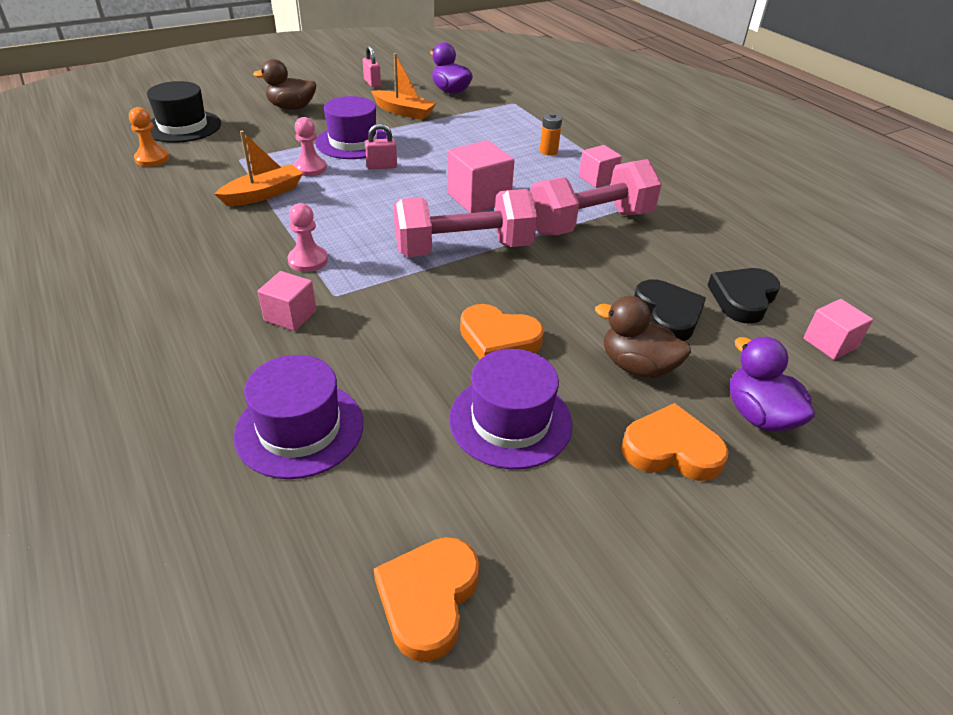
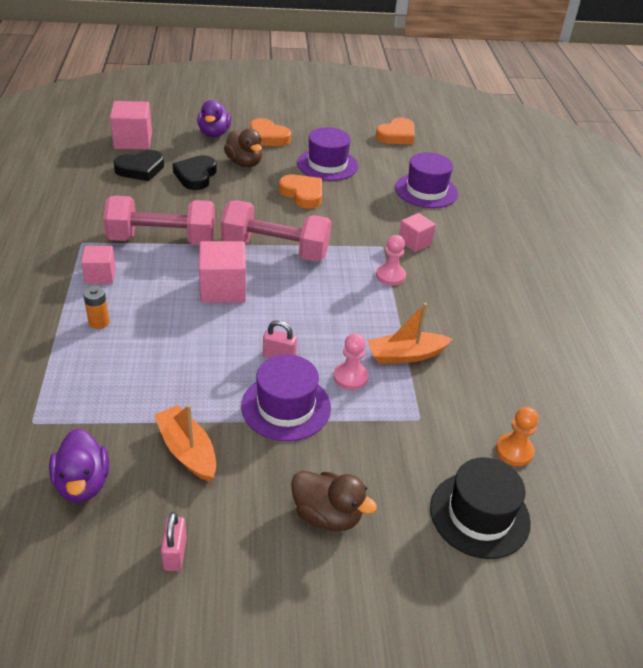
camera: 155 degrees left, 0 degrees up
pink cube [803,299,873,360] -> pink cube [110,101,152,150], size x1.60

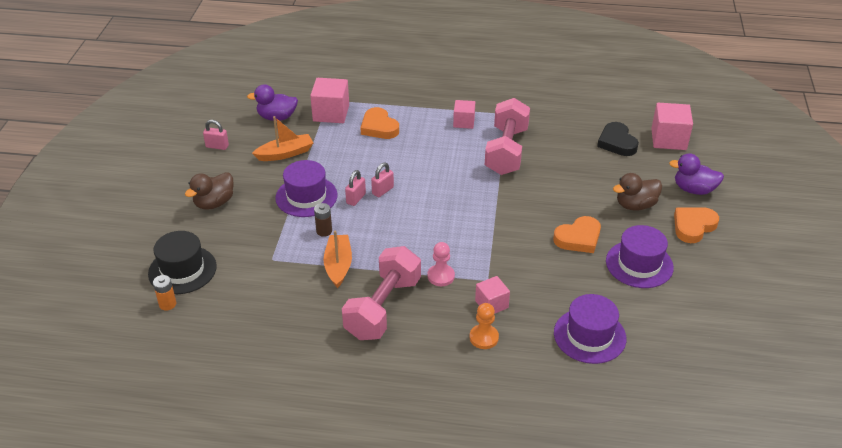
camera: 105 degrees right, 0 degrees up
orange battery [83,286,110,329] -> orange battery moved to [153,275,177,310]
black heart [173,155,217,190] -> none
pink cube [199,241,246,303] -> pink cube moved to [310,78,349,123]
pink dumbbell [221,200,332,262] -> pink dumbbell moved to [342,246,421,340]
pink pawn [334,333,368,390] -> brown battery [314,203,332,237]
orange heart [376,118,415,144] -> orange heart moved to [361,107,399,139]
orange pawn [496,407,539,466] -> orange pawn moved to [470,303,499,349]
none -> pink padlock [371,163,394,197]

